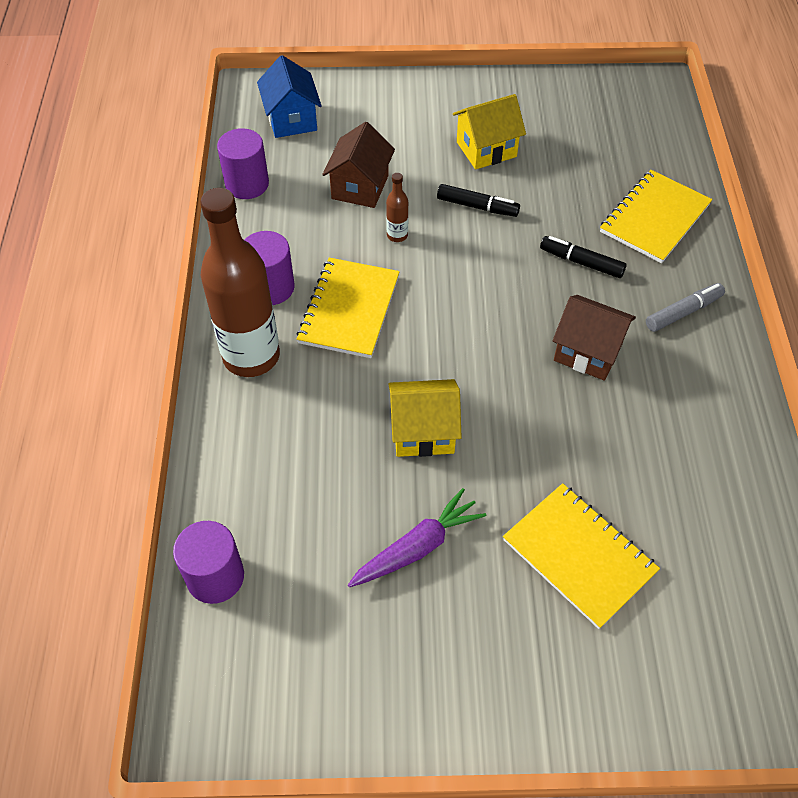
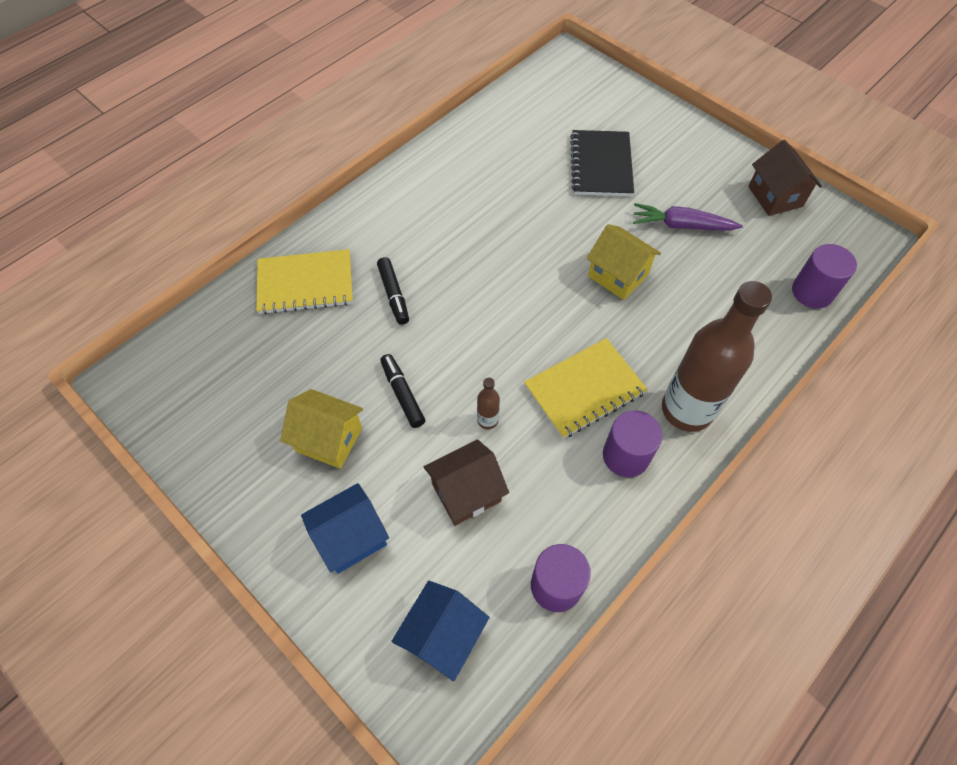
camera: 135 degrees left, 5 degrees up
yellow notebook [503,483,660,629] -> black notebook [570,130,634,196]
brown house [553,295,636,381] -> brown house moved to [748,140,822,216]
grey marker [646,283,725,332] -> none
none -> blue house [301,483,389,574]

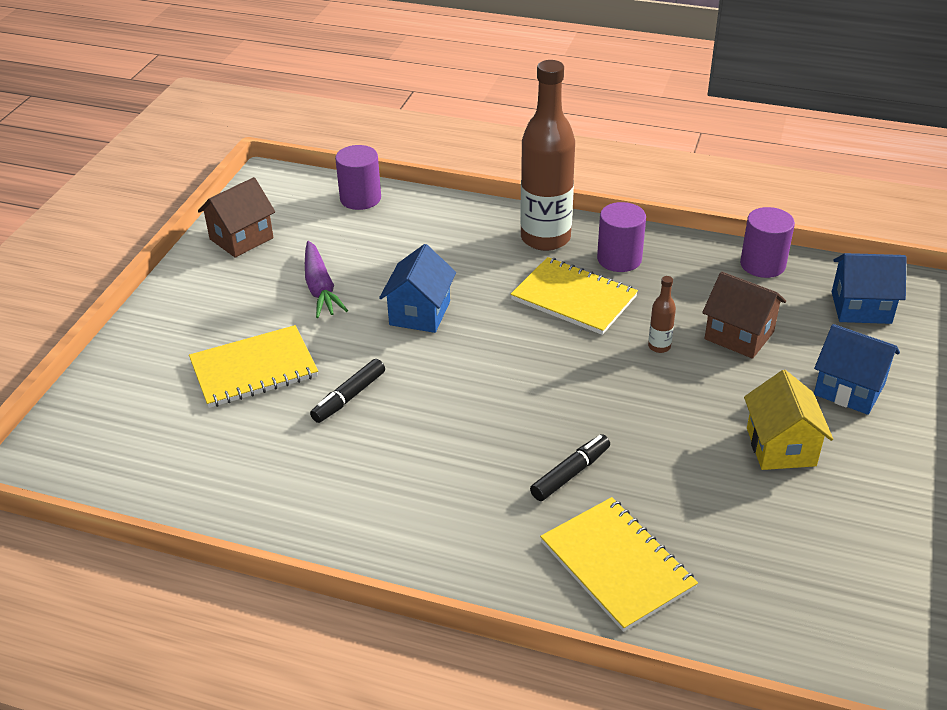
camera: 115 degrees left, 20 degrees down
black marker [380,354,425,428] -> black marker moved to [310,359,385,423]
black notebook [570,130,634,196] -> yellow notebook [189,325,318,408]
yellow house [587,224,661,300] -> blue house [379,244,456,333]

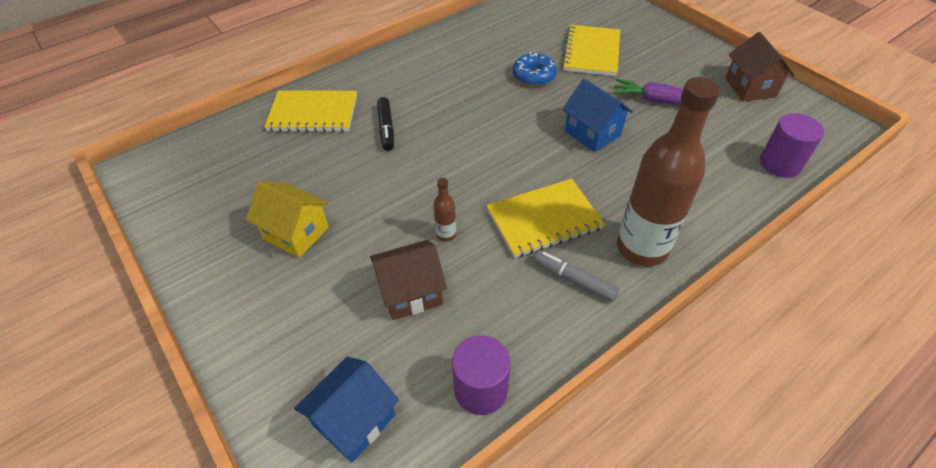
camera: 125 degrees right, 10 degrees up
black marker [310,359,385,423] -> blue donut [513,52,557,86]
purple cylinder [597,202,646,272] -> grey marker [534,251,619,302]
blue house [814,324,900,415] -> none

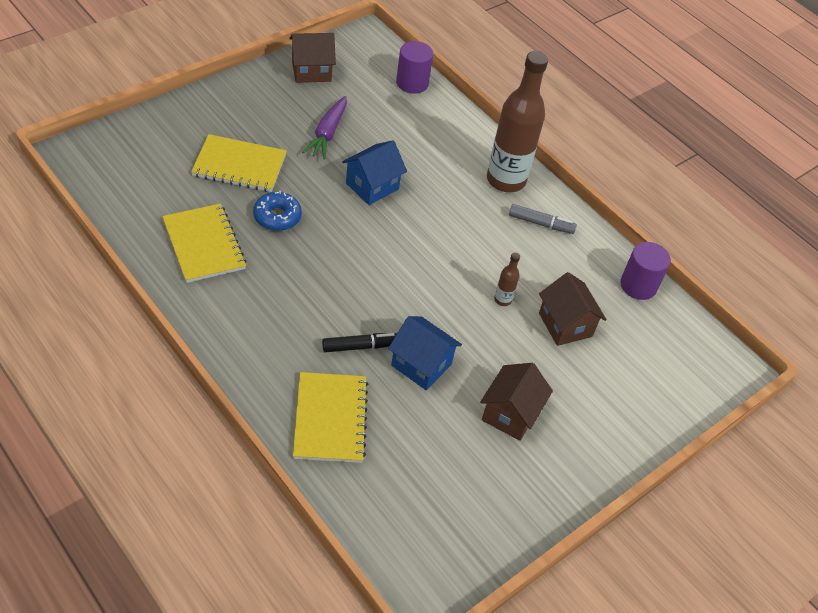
camera: 100 degrees left, 0 degrees up
yellow house [246,181,329,258] -> brown house [480,363,553,441]
blue house [294,357,399,462] -> blue house moved to [388,316,462,390]
yellow notebook [486,179,605,258] -> yellow notebook moved to [162,203,247,283]
grey marker [534,251,619,302] -> grey marker turned 105 degrees counterclockwise [509,204,577,234]

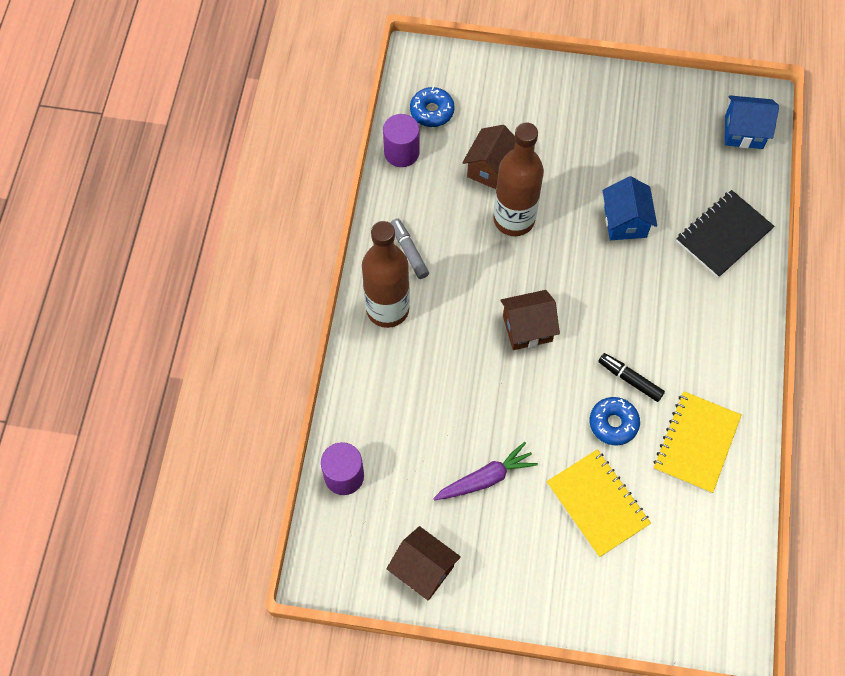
camera: 125 degrees left, 15 degrees up
yellow notebook [293,372,368,463] -> black notebook [676,190,775,278]
black marker [322,333,397,352] -> black marker moved to [598,353,665,402]
blue house [342,140,407,205] -> blue house moved to [725,95,779,149]
brown house [480,363,553,441] -> brown house moved to [500,290,560,350]
brown bottle [494,253,520,306] -> brown bottle [493,122,544,236], size x2.48
none -> blue donut [410,87,455,127]

